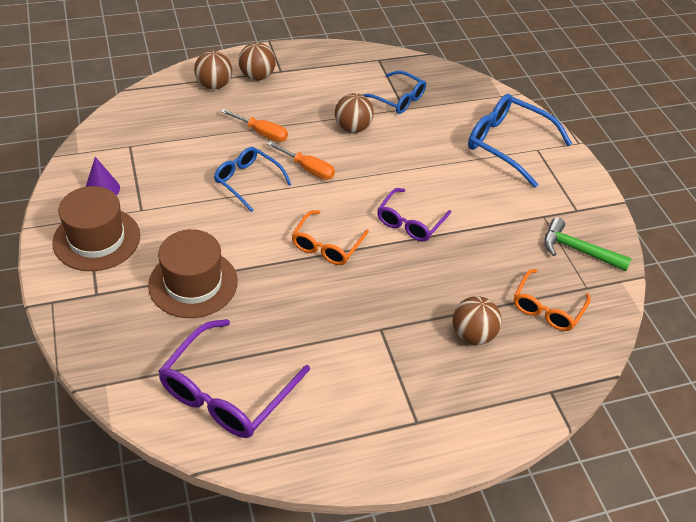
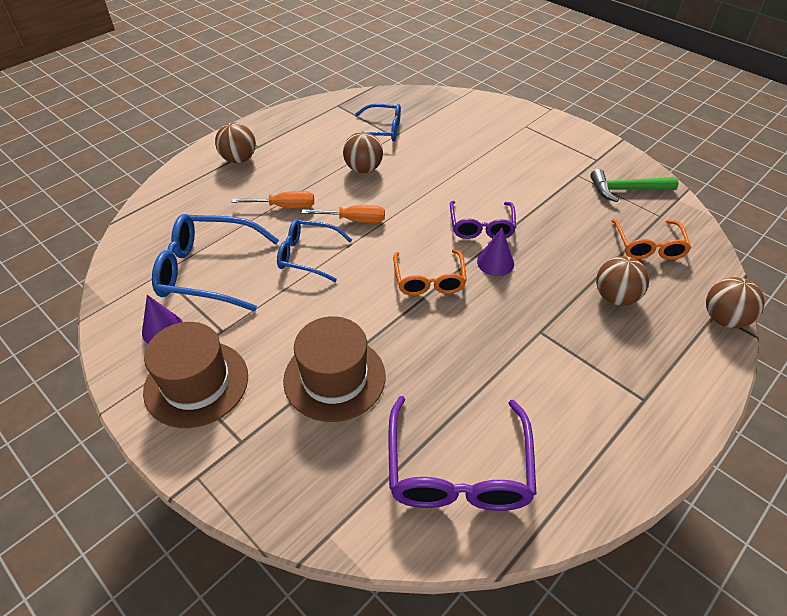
camera: 25 degrees left, 0 degrees up
brown ball [194,51,232,89] -> brown ball moved to [706,277,764,328]
blue glasses [468,94,572,188] -> blue glasses moved to [152,214,279,311]
none -> purple cone [477,228,514,276]

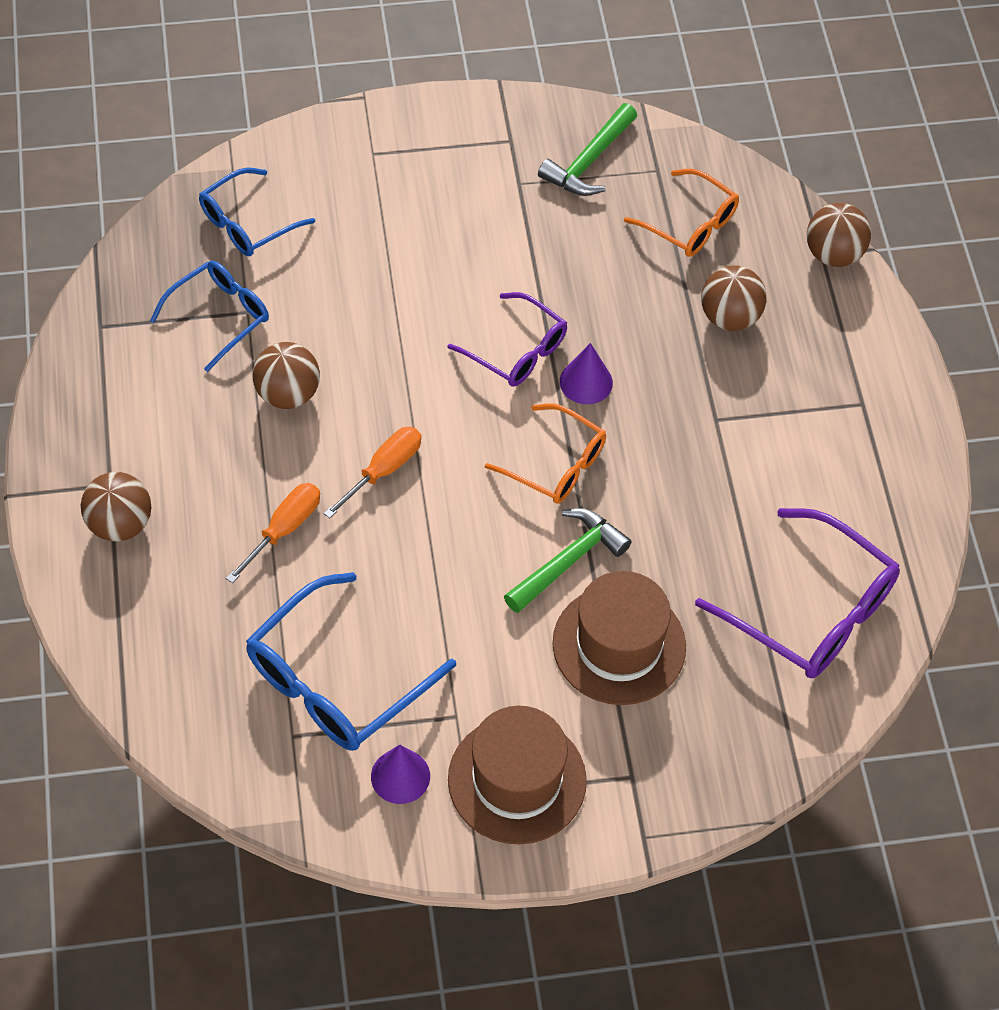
camera: 55 degrees left, 10 degrees up
blue glasses [277,219,352,282] -> blue glasses moved to [199,168,315,256]
none -> green hammer [504,508,632,613]

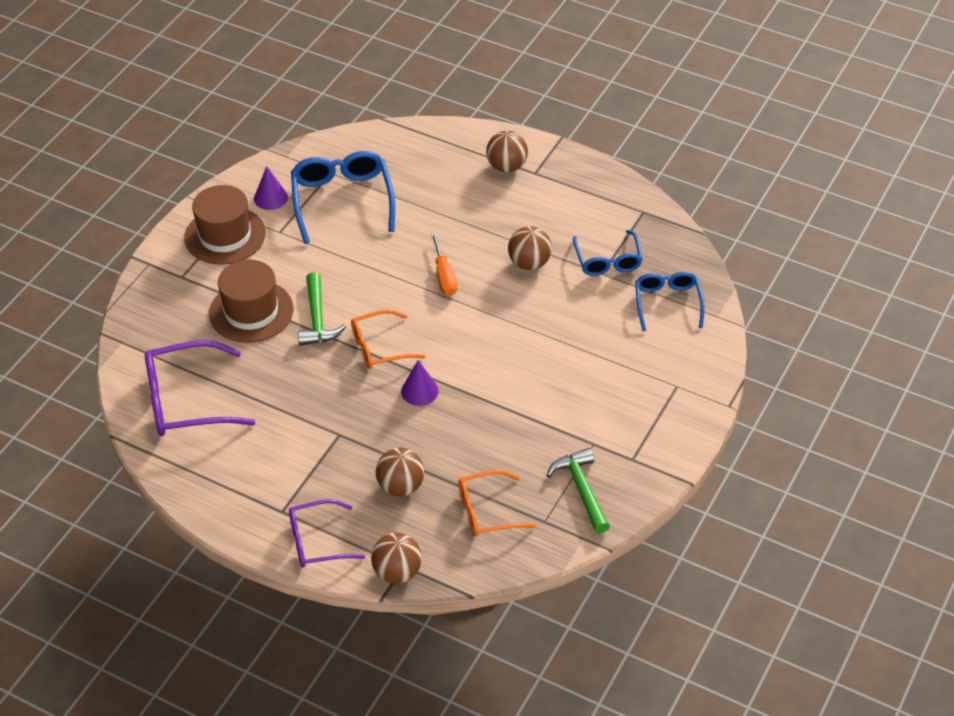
camera: 130 degrees right, 10 degrees down
orange screwdriver [226,483,320,583] -> none
purple glasses [448,292,567,387] -> purple glasses moved to [289,499,365,567]

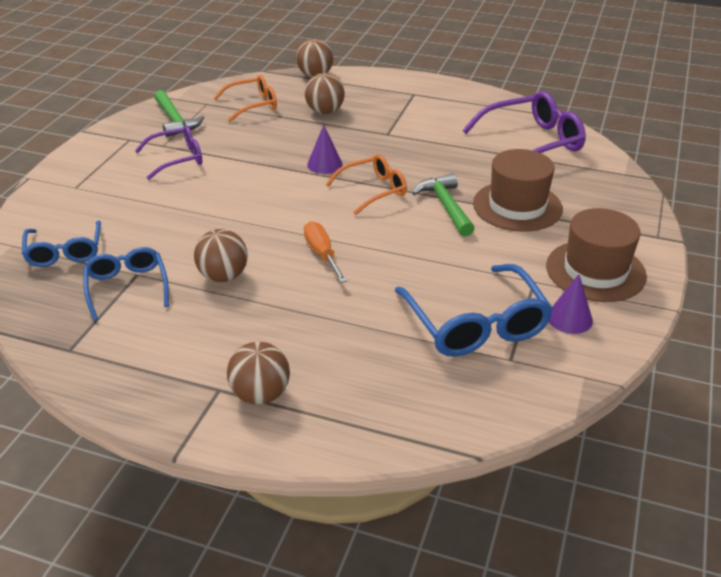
camera: 170 degrees right, 10 degrees down
purple glasses [289,499,365,567] -> purple glasses moved to [135,125,202,180]

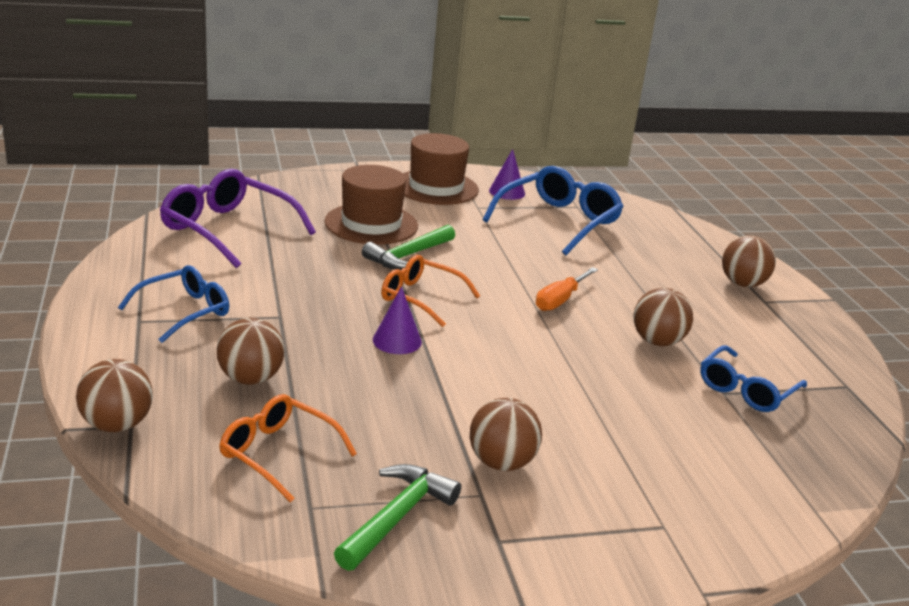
camera: 125 degrees left, 10 degrees down
blue glasses [22,220,101,267] -> blue glasses moved to [118,265,229,343]
purple glasses [135,125,202,180] -> brown ball [470,398,542,471]

